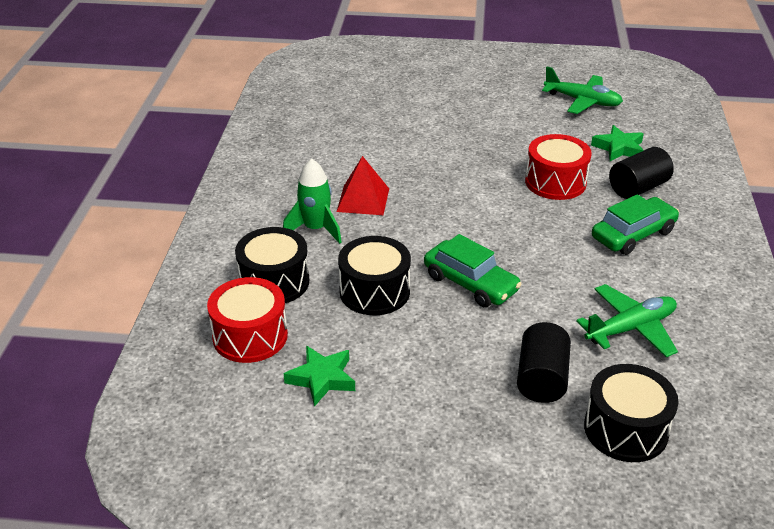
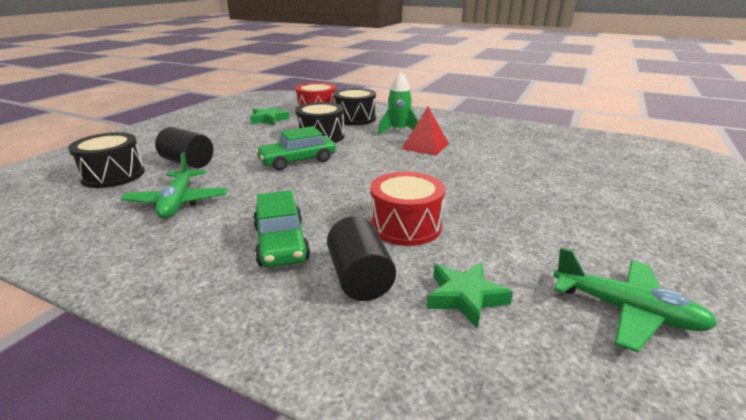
camera: 110 degrees right, 10 degrees down
green plane [542,67,623,114] -> green plane turned 105 degrees counterclockwise [553,247,718,352]

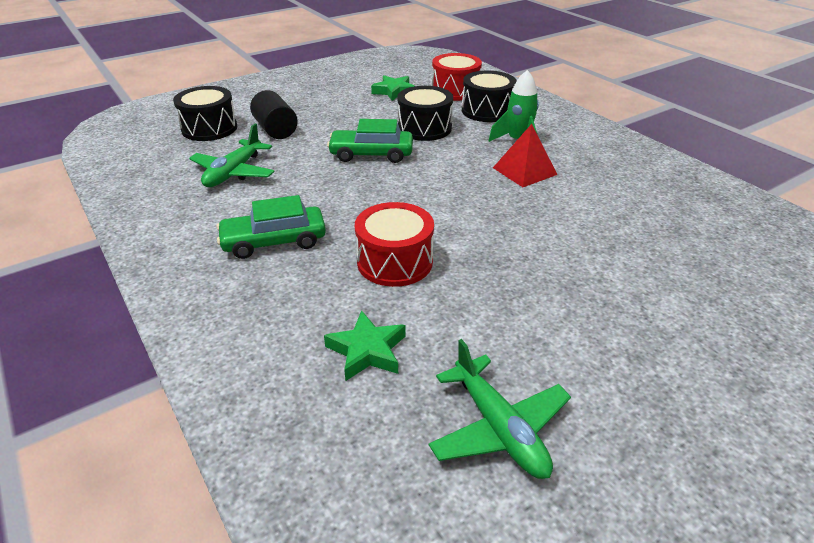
camera: 30 degrees right, 10 degrees up
green car [253,190,310,267] -> green car turned 60 degrees clockwise [217,195,326,259]
black cylinder [327,216,396,301] -> none

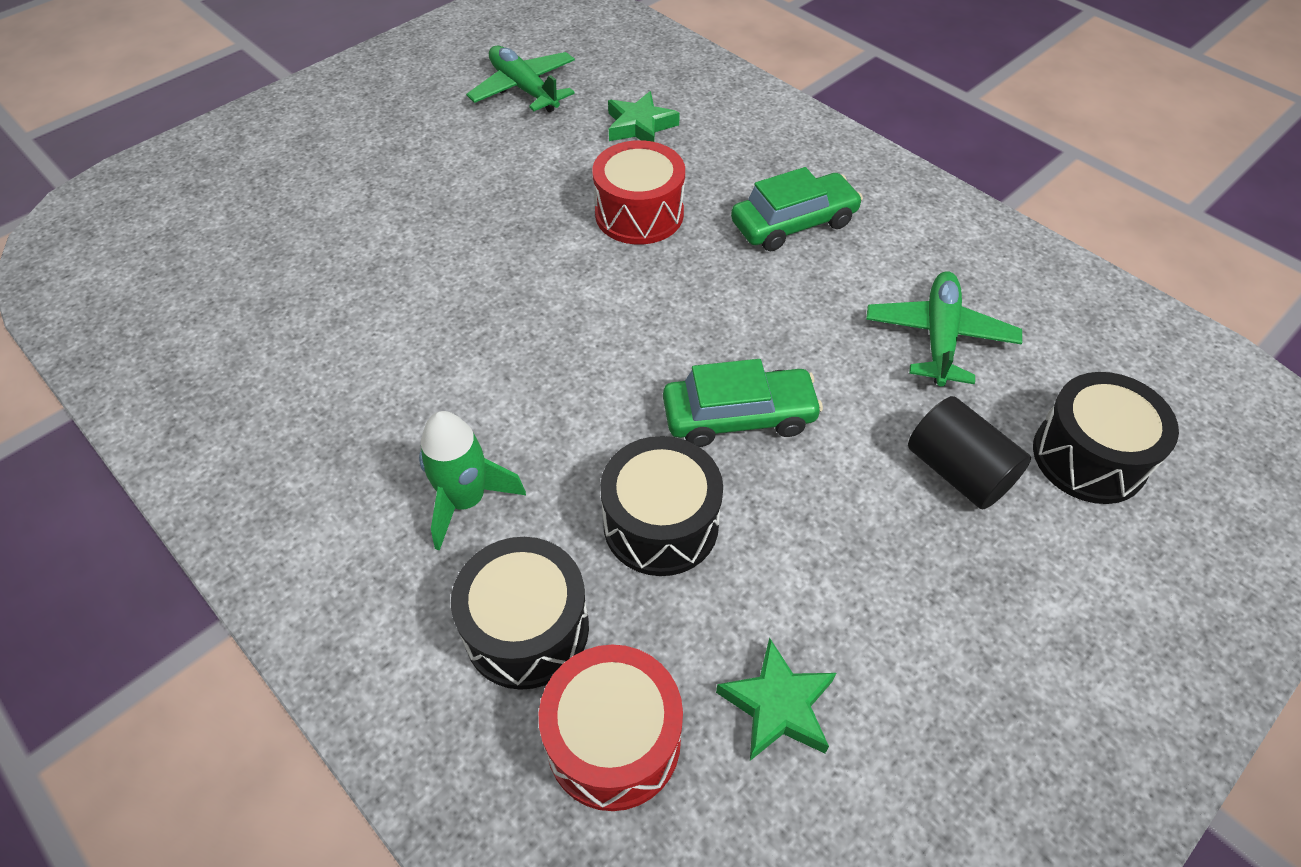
camera: 170 degrees right, 15 degrees up
red pyramid [493,124,558,187] -> none

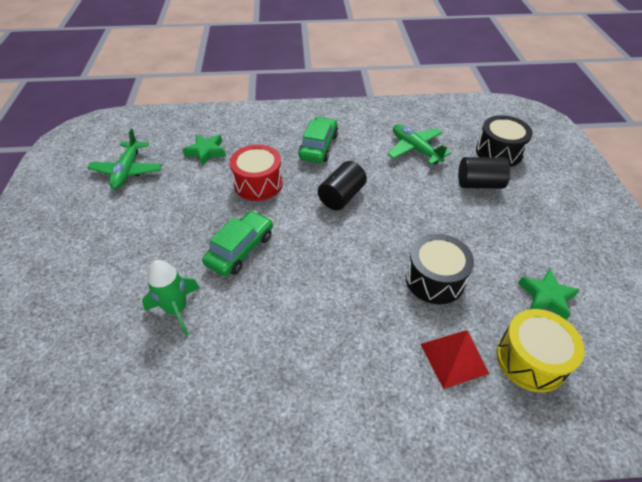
camera: 50 degrees left, 5 degrees down
green rocket [419,411,526,551] -> green rocket moved to [142,260,200,336]
black drum [451,537,589,690] -> red pyramid [421,330,489,389]
green plane [466,45,575,113] -> green plane turned 90 degrees counterclockwise [87,128,162,189]
red drum [539,645,683,811] -> yellow drum [496,309,585,392]
green car [663,359,823,447] -> green car moved to [202,211,273,276]
none -> black cylinder [318,161,367,210]

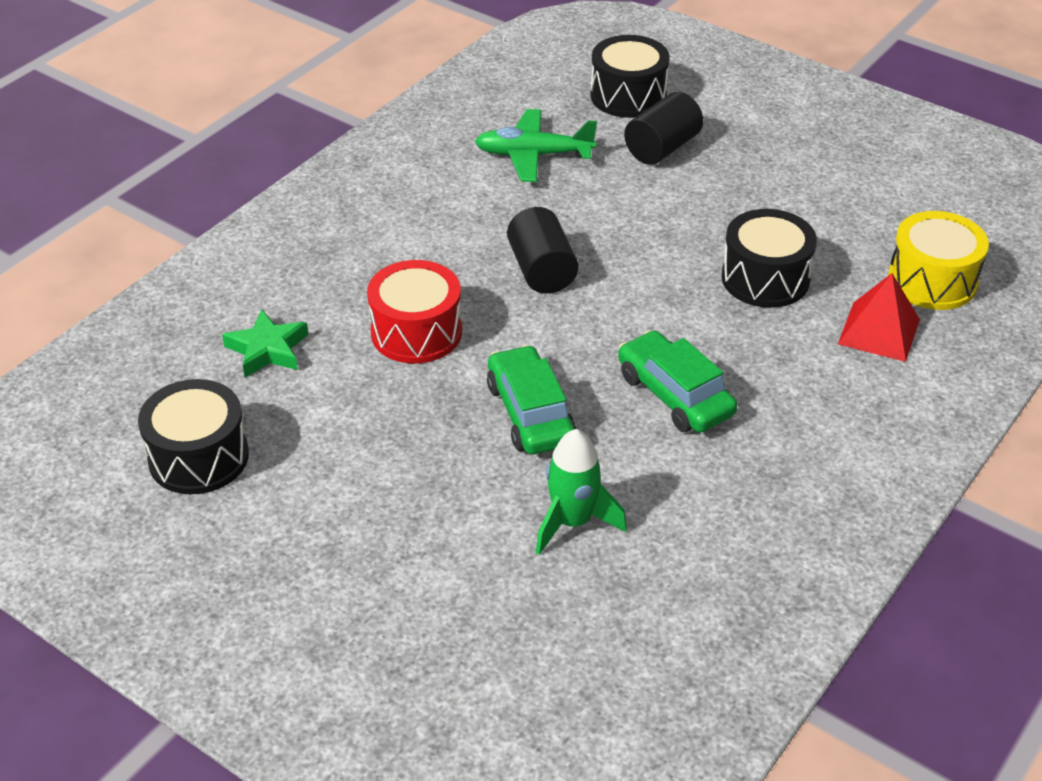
camera: 50 degrees left, 5 degrees down
green plane [87,128,162,189] -> black drum [138,379,249,494]
green car [298,117,338,163] -> green car moved to [618,330,737,433]
green star [518,269,580,320] -> none

